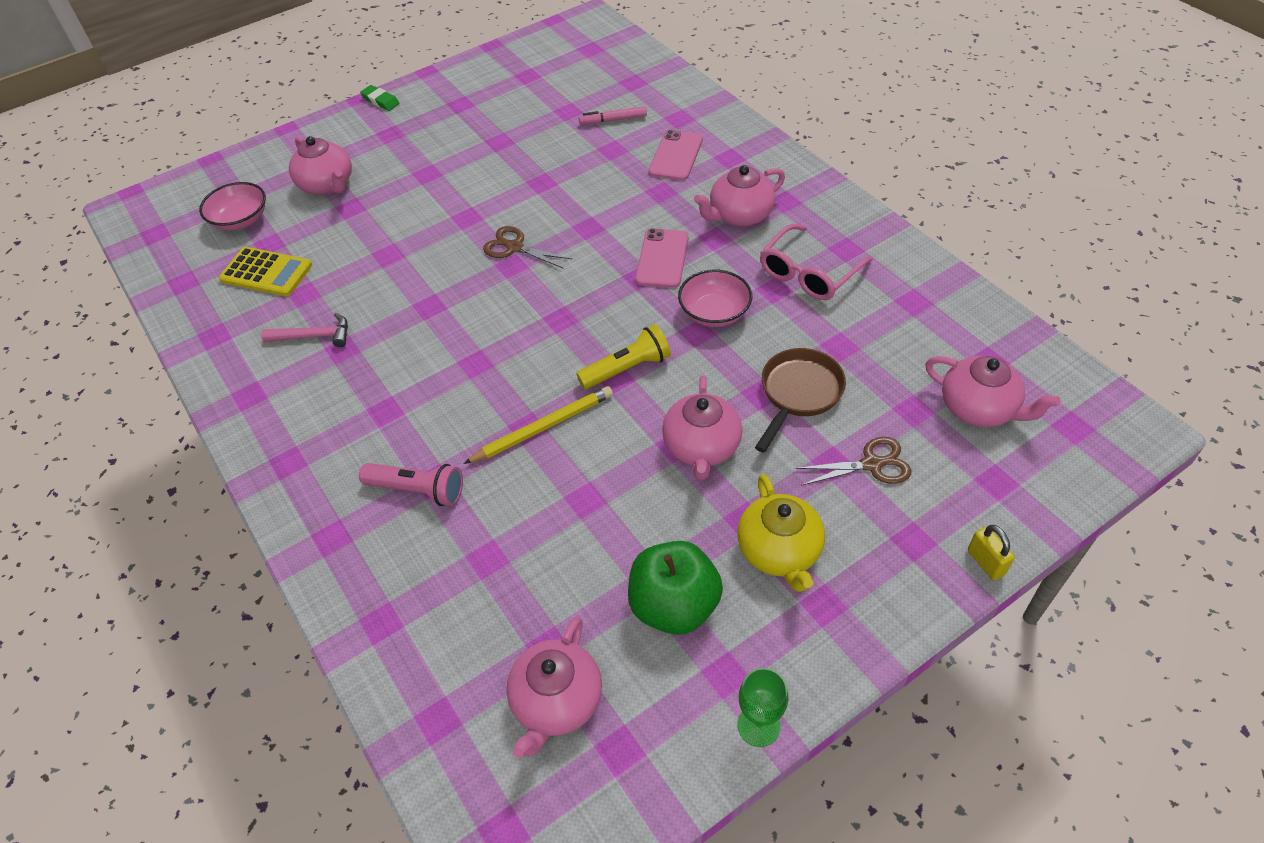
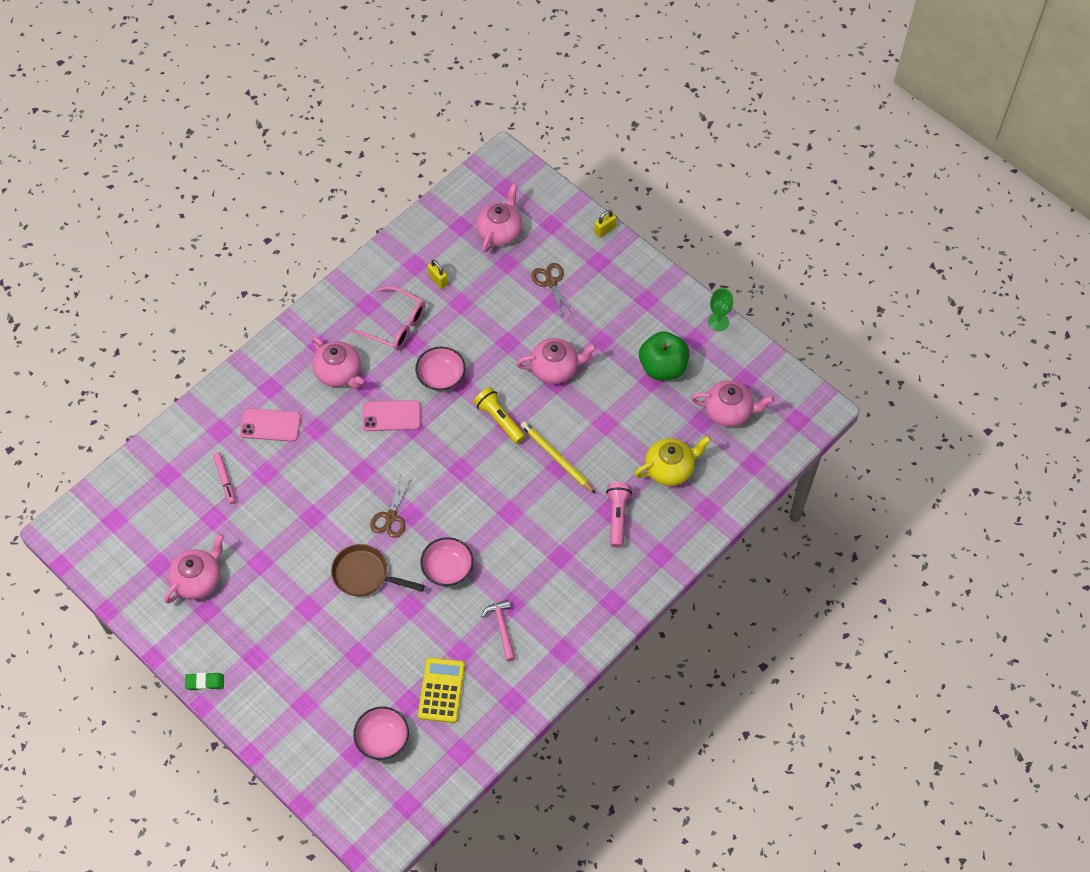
camera: 105 degrees left, 10 degrees up
pink teapot [289,136,352,195] -> pink teapot moved to [164,534,224,603]
green eraser [360,85,400,111] -> green eraser turned 60 degrees clockwise [185,673,224,690]
yellow teapot [737,474,825,592] -> yellow teapot moved to [634,436,711,486]
brown pan [755,348,846,452] -> brown pan moved to [331,544,425,597]
none -> pink bowl [420,537,473,586]
none -> yellow padlock [428,260,448,289]

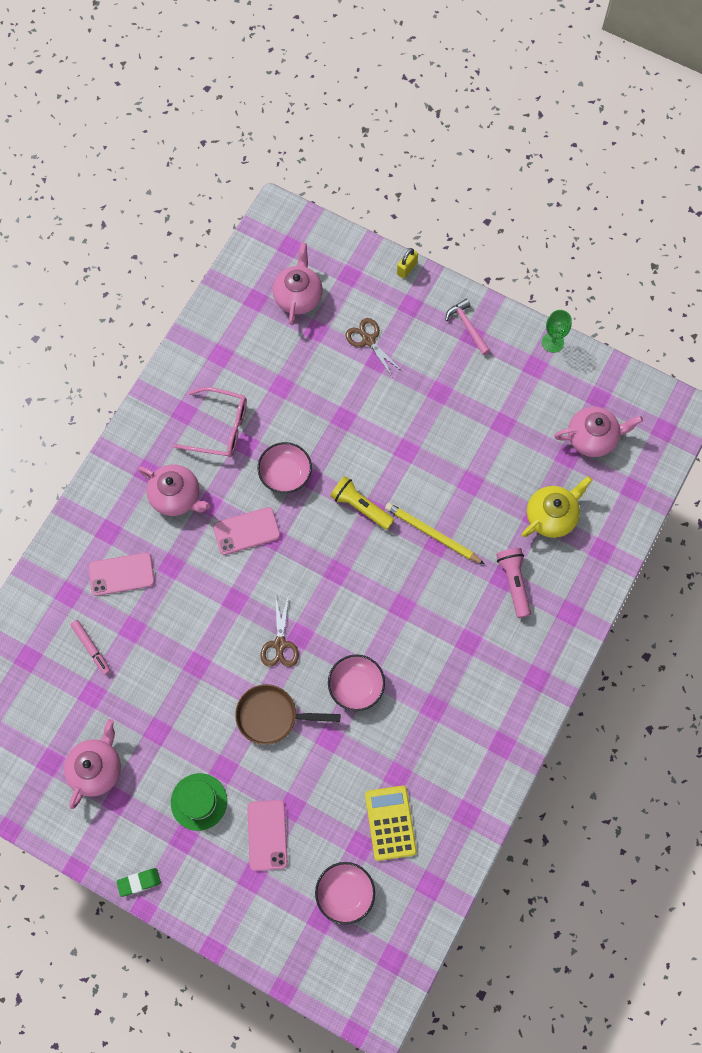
camera: 15 degrees left, 10 degrees up
yellow padlock [428,260,448,289] -> none
pink hammer [481,599,516,661] -> pink hammer moved to [446,299,490,355]
pink teapot [516,338,597,384] -> none
green apple [639,331,689,380] -> none
none -> green hat [171,773,227,831]
none -> pink phone [247,800,288,871]

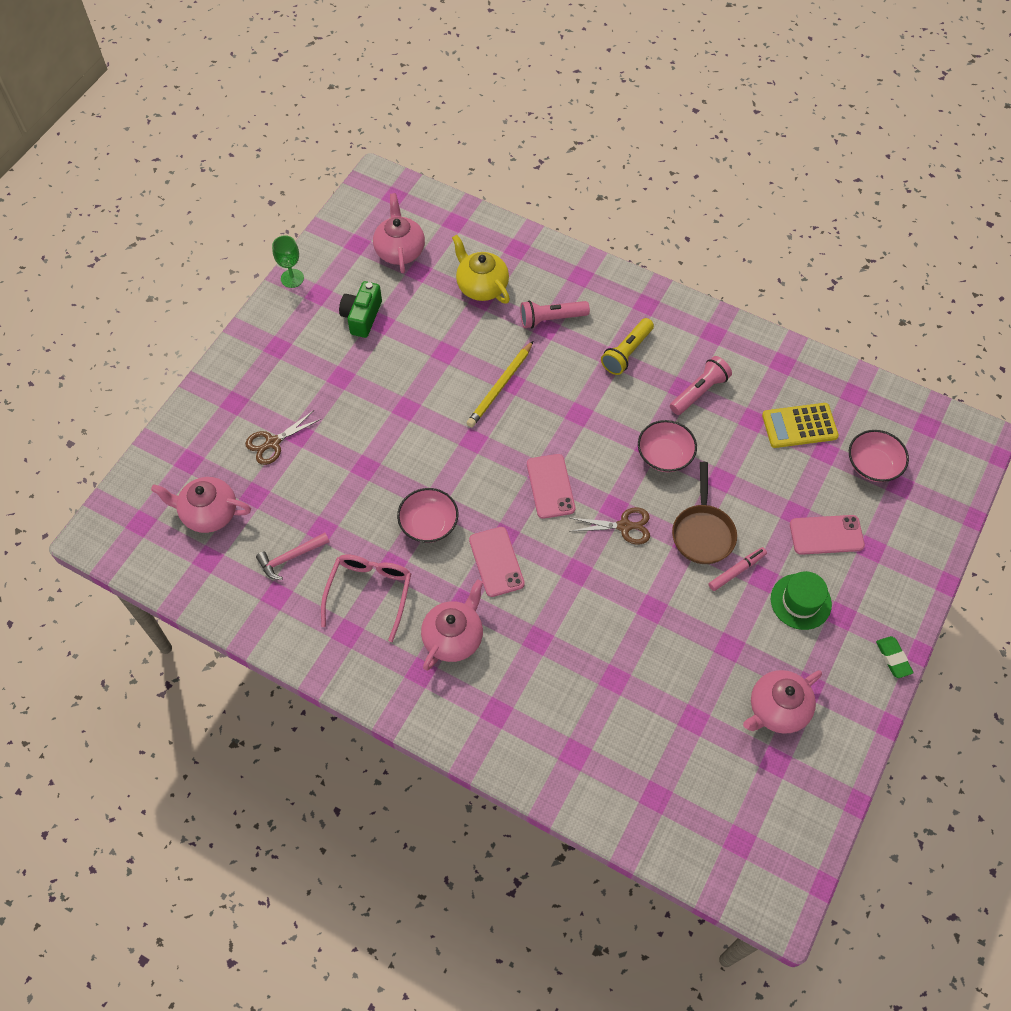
camera: 90 degrees left, 10 degrees down
pink teapot [64,719,121,809] -> pink teapot turned 60 degrees counterclockwise [743,670,822,734]
pink marker [71,620,111,675] -> pink marker moved to [709,547,767,591]
pink phone [88,552,155,596] -> pink phone moved to [527,454,575,519]
yellow flashlight [330,476,394,530] -> yellow flashlight moved to [601,318,654,375]
yellow padlock [397,248,418,279] -> none
pink hammer [446,299,490,355] -> pink hammer moved to [256,533,330,580]
none -> green camera [339,281,382,338]
none -> pink flashlight [670,356,732,415]

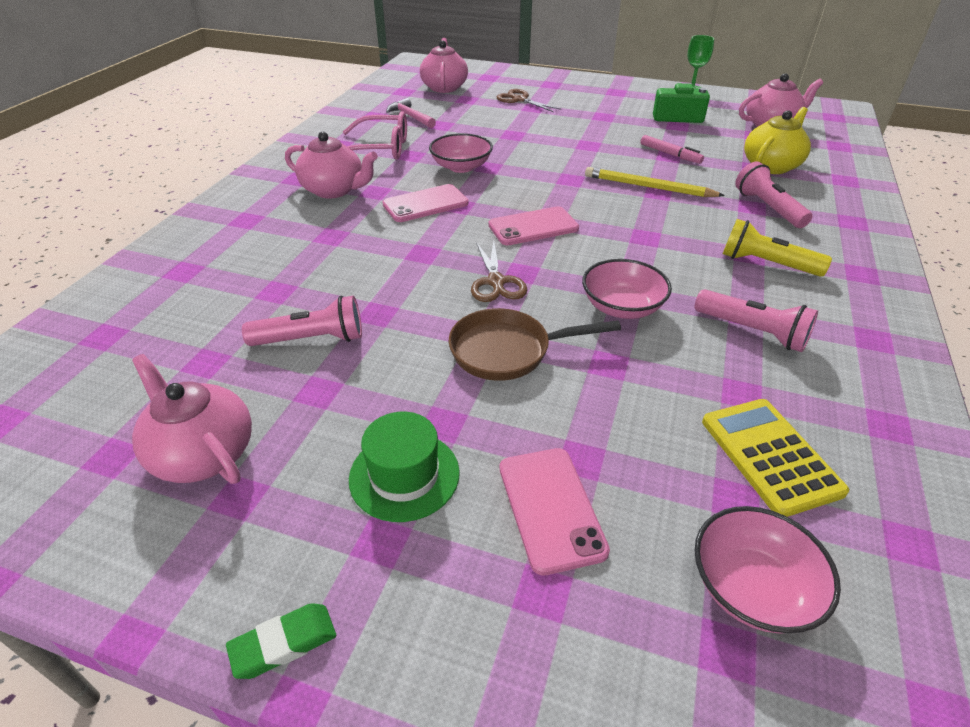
camera: 80 degrees right, 20 degrees down
pink marker [709,547,767,591] -> pink marker moved to [641,135,704,164]
none -> pink flashlight [242,296,362,346]

